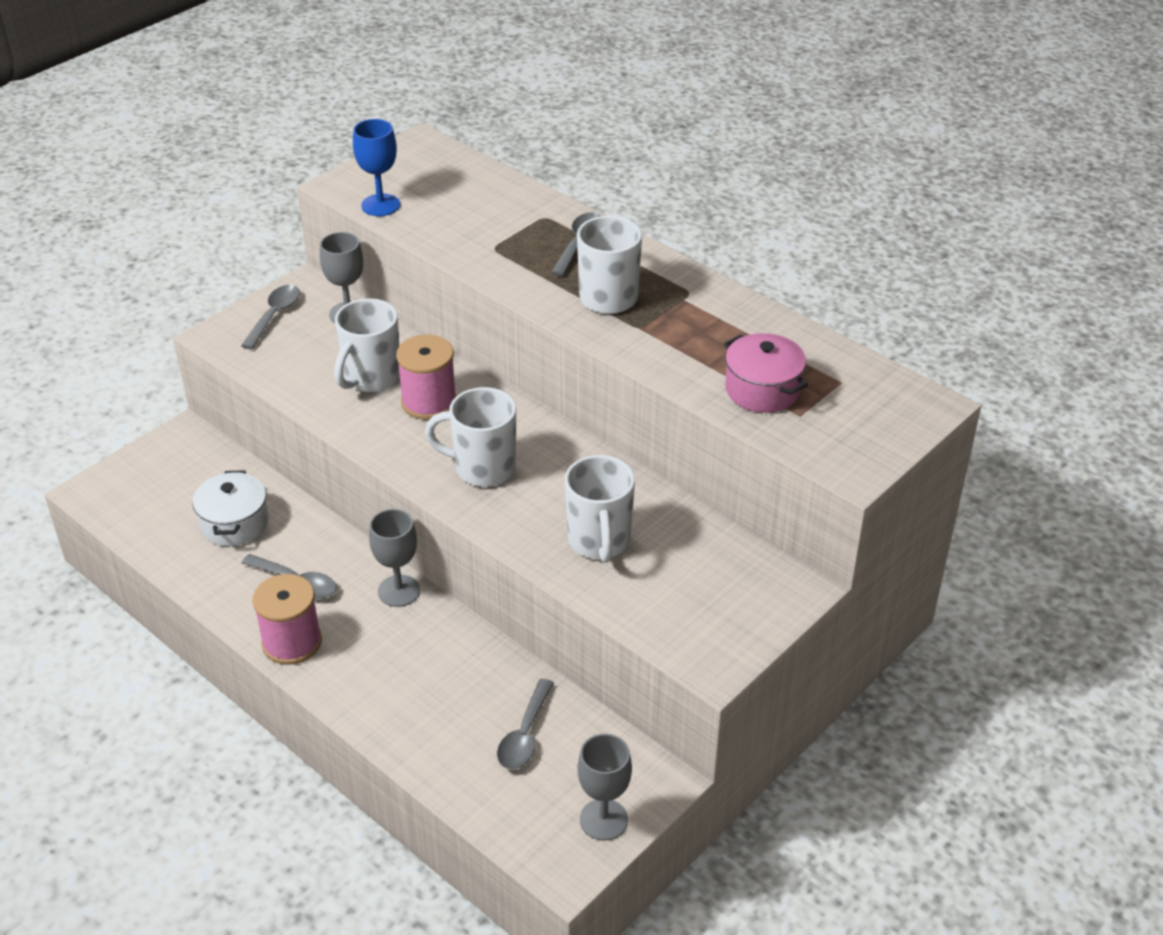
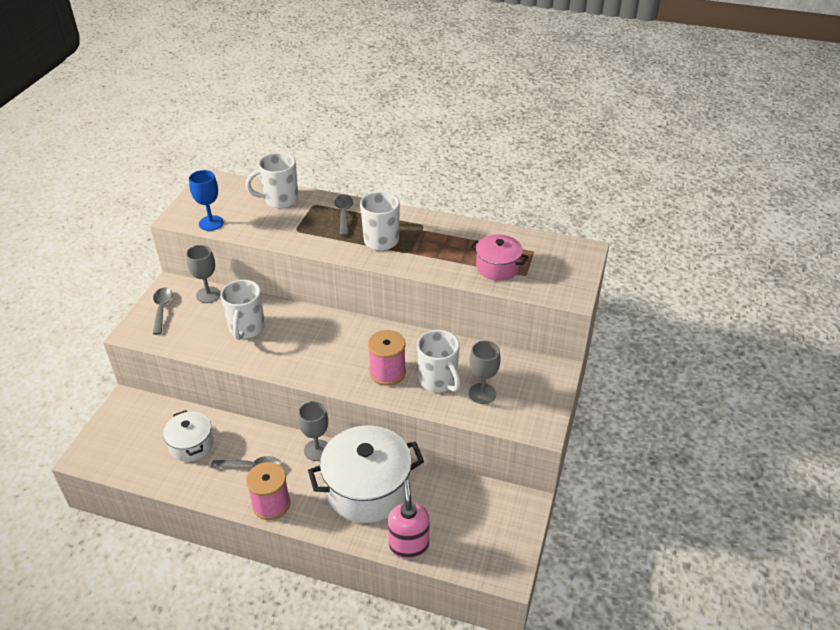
camera: 25 degrees left, 0 degrees up
pink spool [396,335,457,420] -> pink spool moved to [368,330,406,386]
white mug [425,387,516,487] -> white mug moved to [246,152,298,208]
grey spoon [497,679,554,770] -> none
grey goblet [577,734,632,841] -> grey goblet moved to [469,341,501,404]
none -> white pot [308,425,424,523]
none -> pink soap dispenser [388,480,430,559]

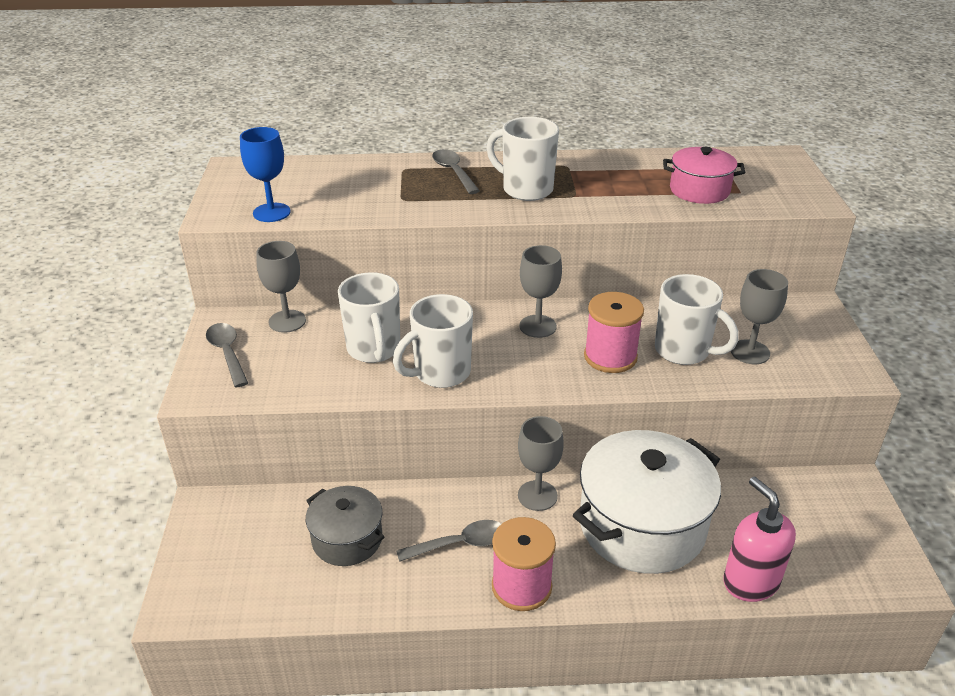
camera: 20 degrees left, 5 degrees down
white pot [163,410,213,462] -> grey pot [306,486,385,566]
white mug [246,152,298,208] -> white mug moved to [393,294,473,388]
none -> grey goblet [519,245,562,338]

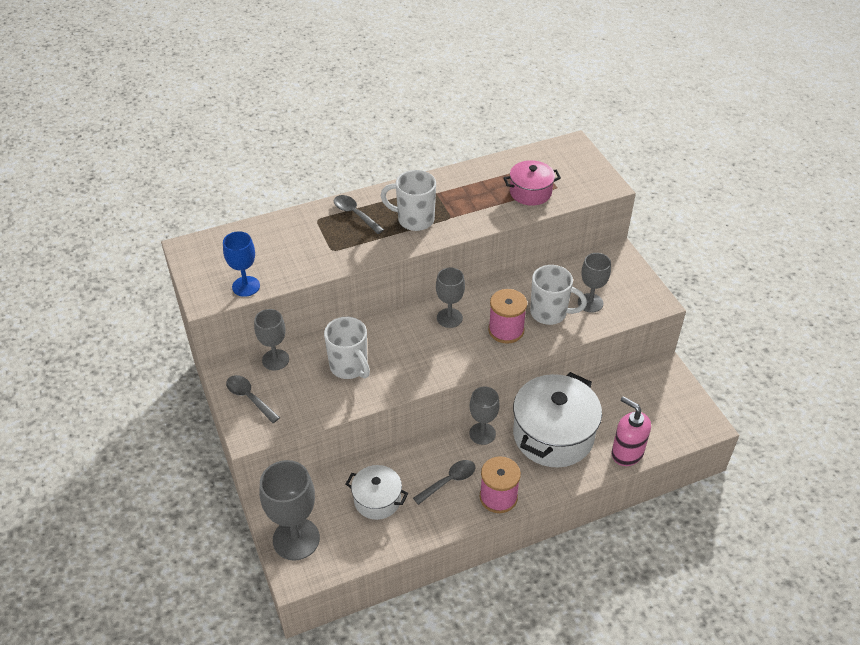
camera: 20 degrees left, 10 degrees up
grey pot [306,486,385,566] -> white pot [346,465,408,520]
white mug [393,294,473,388] -> none
none -> grey goblet [260,460,320,561]

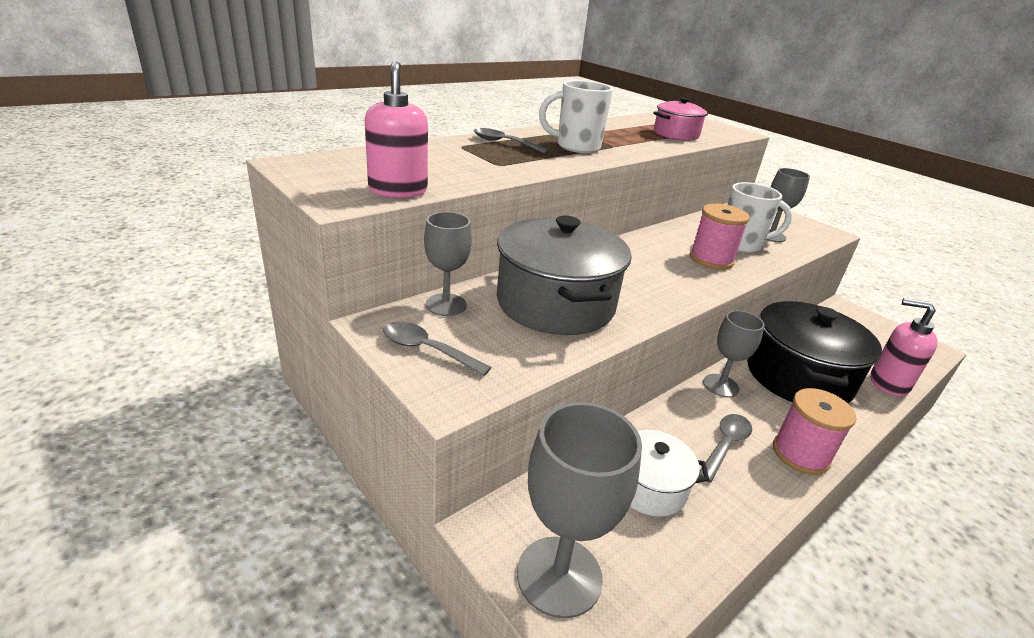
camera: 20 degrees left, 15 degrees down
blue goblet [223,231,260,297] -> pink soap dispenser [365,61,428,198]
white mug [324,317,370,379] -> grey pot [497,215,631,335]
grey goblet [436,268,465,328] -> none
white pot [513,372,602,468] -> black pot [747,301,882,403]

